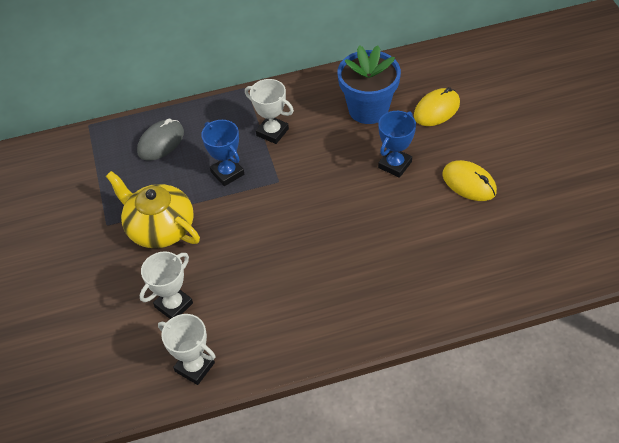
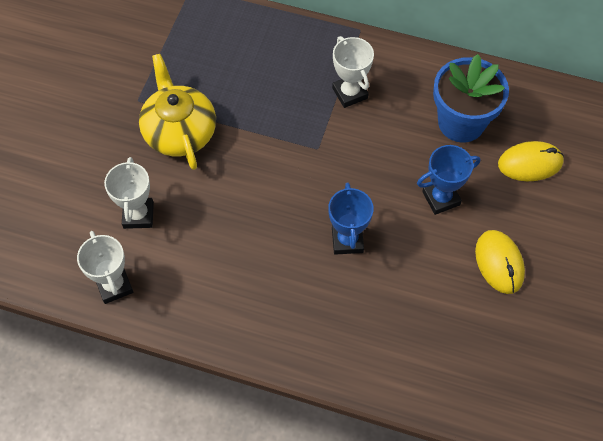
camera: 30 degrees right, 10 degrees up
grey mouse [137,119,184,161] -> none
white trophy [140,251,193,319] -> white trophy turned 75 degrees counterclockwise [104,157,154,229]
blue trophy [201,120,244,186] -> blue trophy moved to [328,182,374,255]

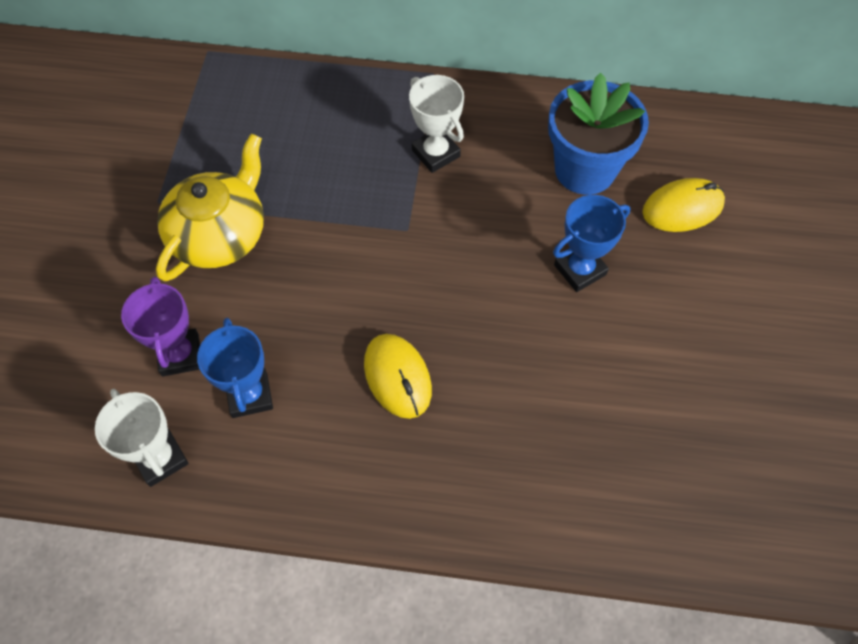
camera: 10 degrees left, 0 degrees up
white trophy [104,157,154,229] -> purple trophy [121,276,200,377]
yellow teapot [139,54,216,170] -> yellow teapot turned 60 degrees clockwise [156,134,264,281]
blue trophy [328,182,374,255] -> blue trophy moved to [197,318,273,418]
yellow mouse [475,230,525,294] -> yellow mouse moved to [364,334,432,419]

